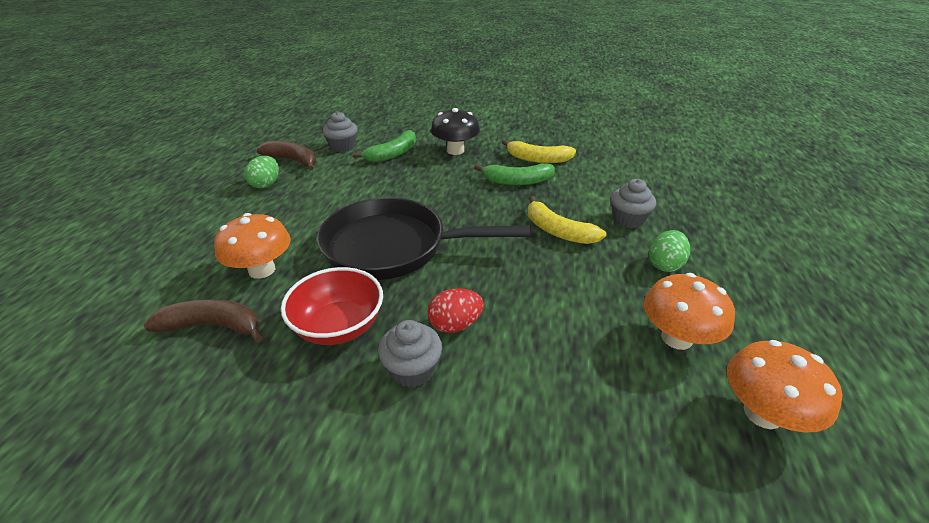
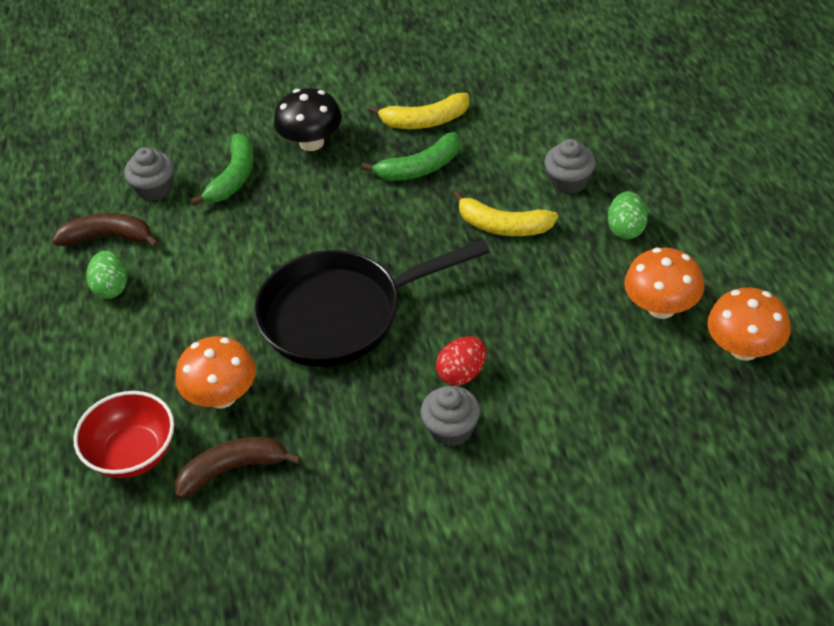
camera: 20 degrees left, 10 degrees up
red bowl [281,267,383,345] -> red bowl moved to [73,391,174,478]

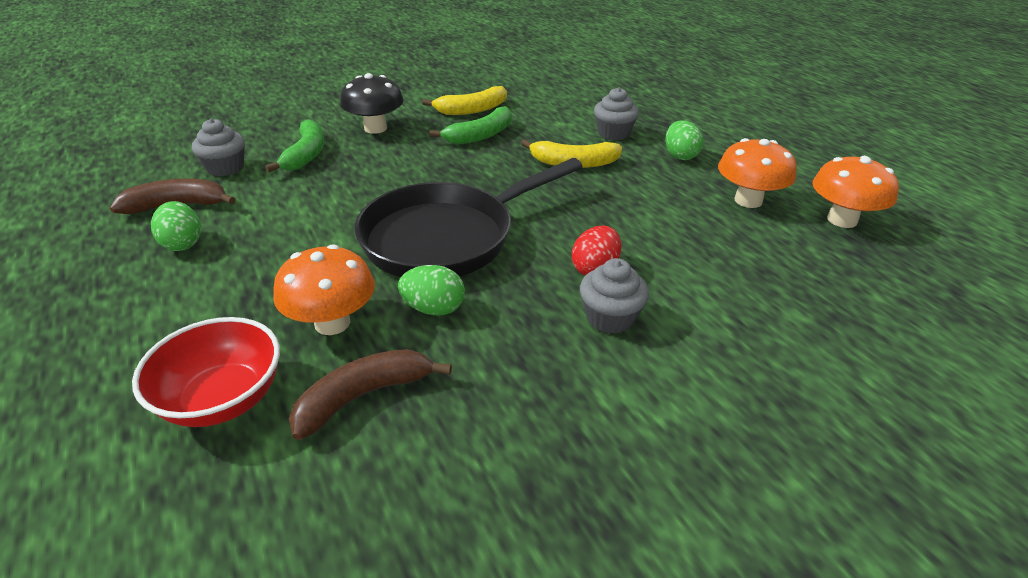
camera: 20 degrees left, 10 degrees down
none -> green egg [398,265,465,316]

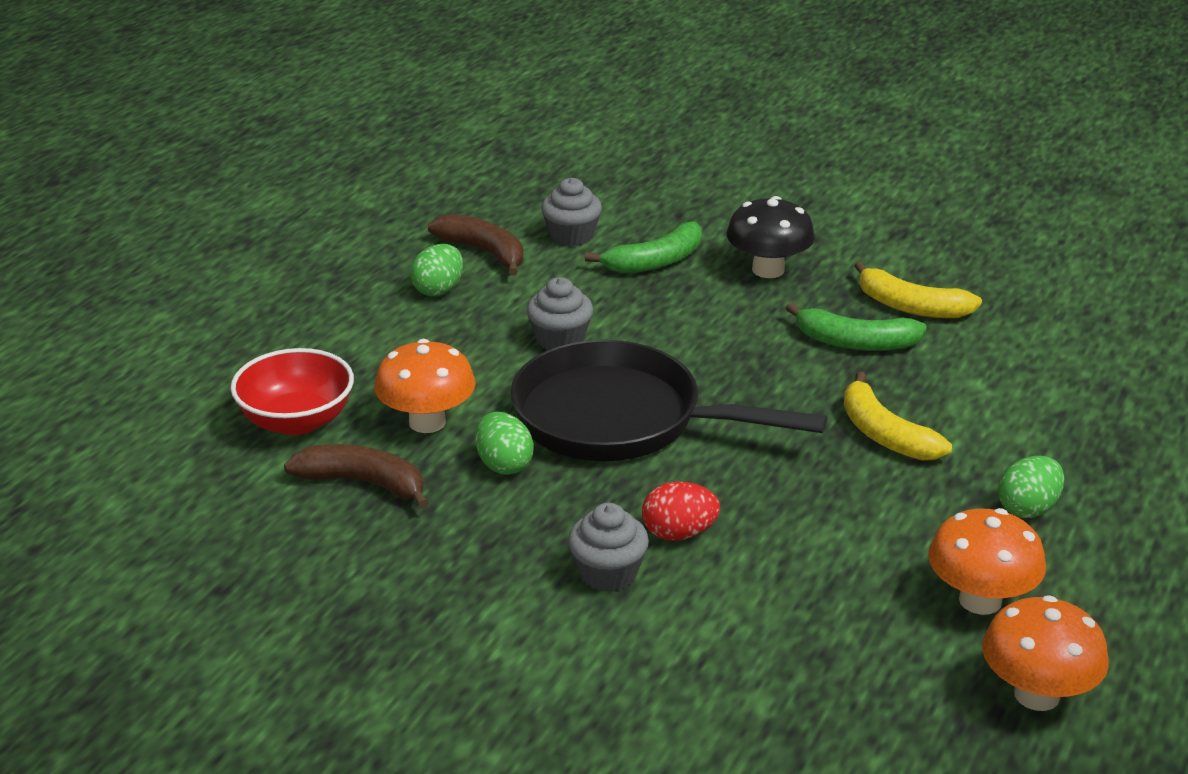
camera: 55 degrees right, 5 degrees down
grey cupcake [594,87,639,140] -> grey cupcake moved to [527,277,593,350]

